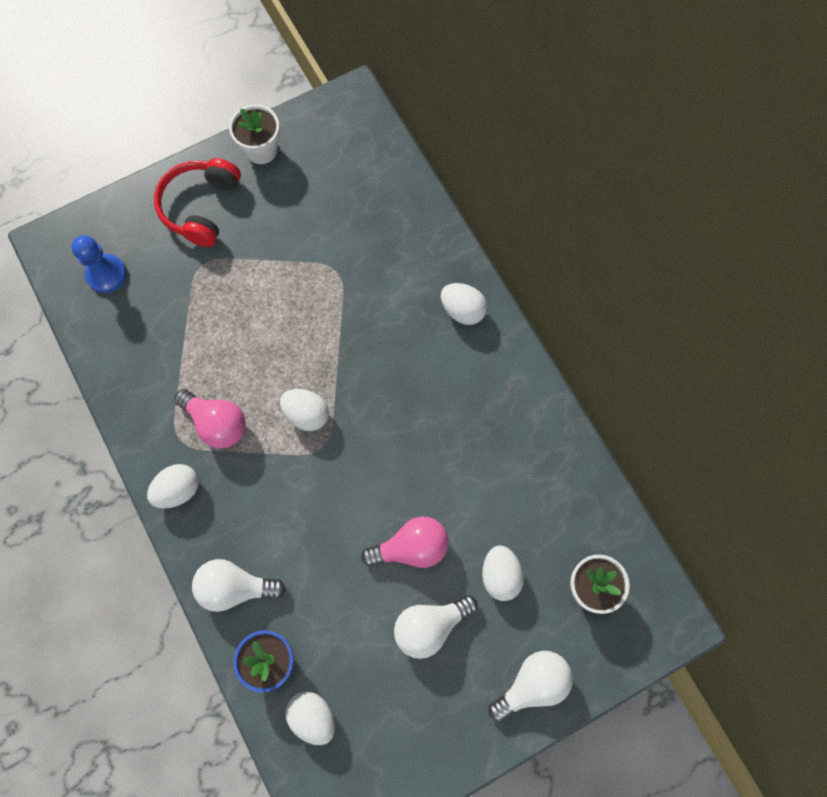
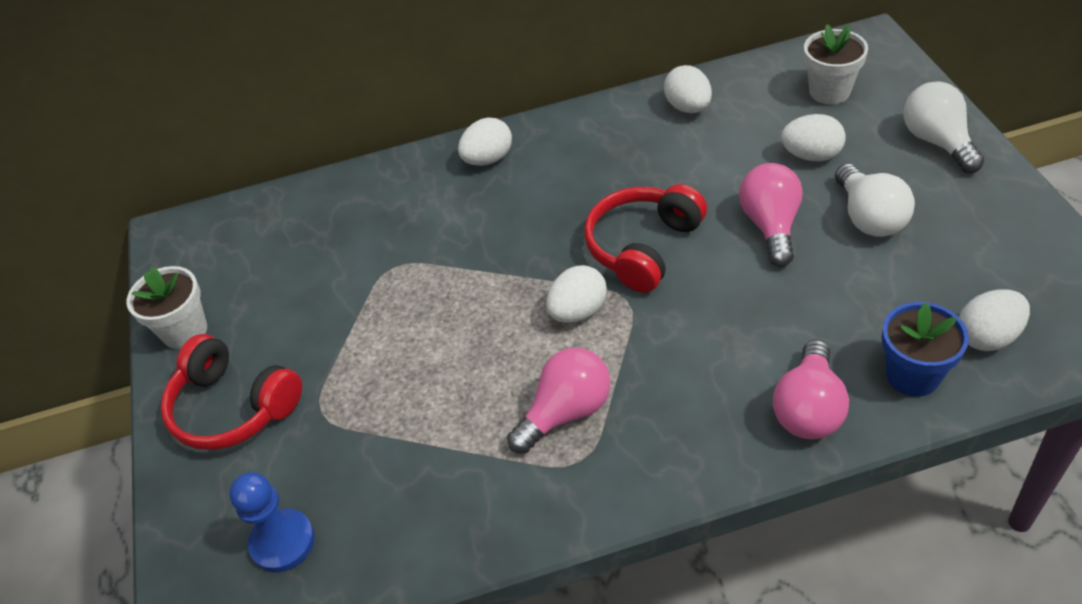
camera: 70 degrees left, 25 degrees down
white egg [147,464,199,508] -> white egg moved to [664,65,712,113]
white light bulb [192,559,286,612] -> pink light bulb [773,339,849,439]
none -> red headphones [584,184,707,293]

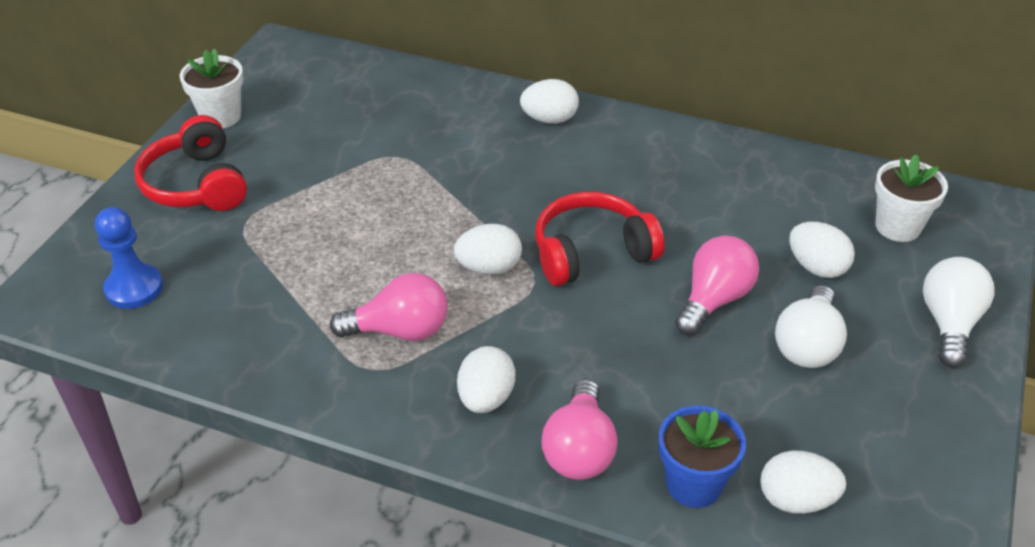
camera: 30 degrees right, 5 degrees down
white egg [664,65,712,113] -> white egg moved to [457,346,515,413]
pink light bulb [773,339,849,439] -> pink light bulb turned 45 degrees counterclockwise [541,379,618,480]

